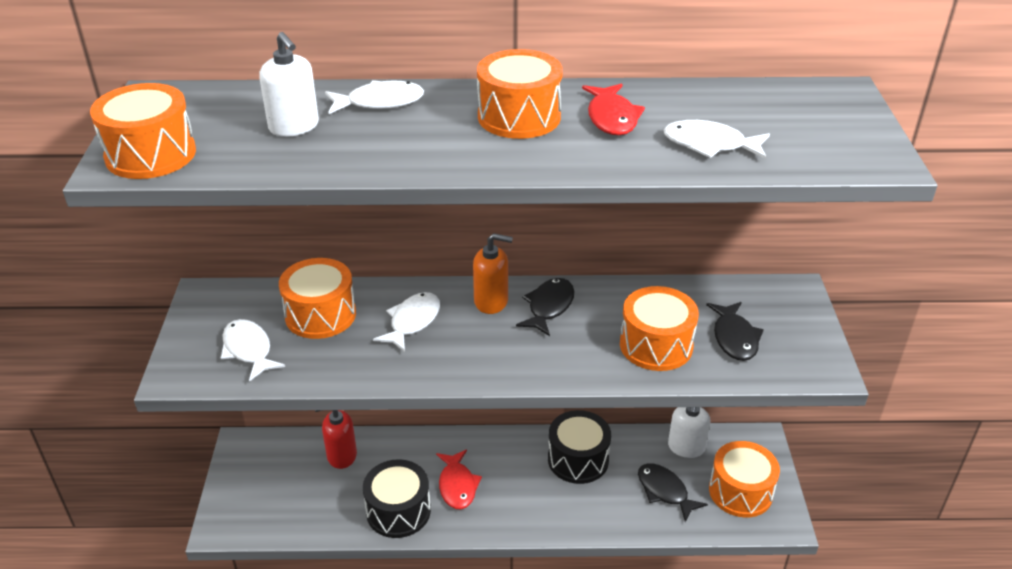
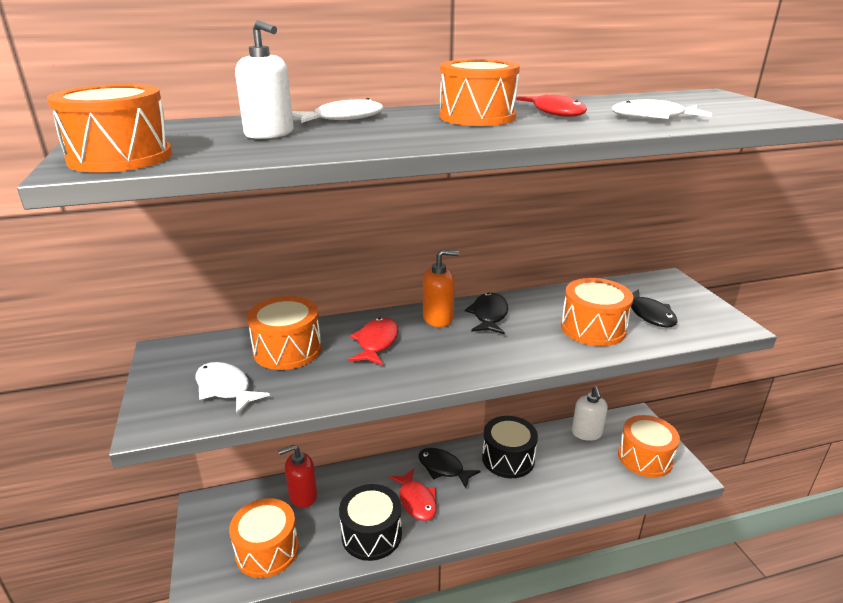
camera: 15 degrees left, 10 degrees down
white fish [373,292,440,352] -> red fish [348,317,398,365]
black fish [638,463,708,522] -> black fish moved to [418,448,481,488]
none -> orange drum [229,498,299,578]

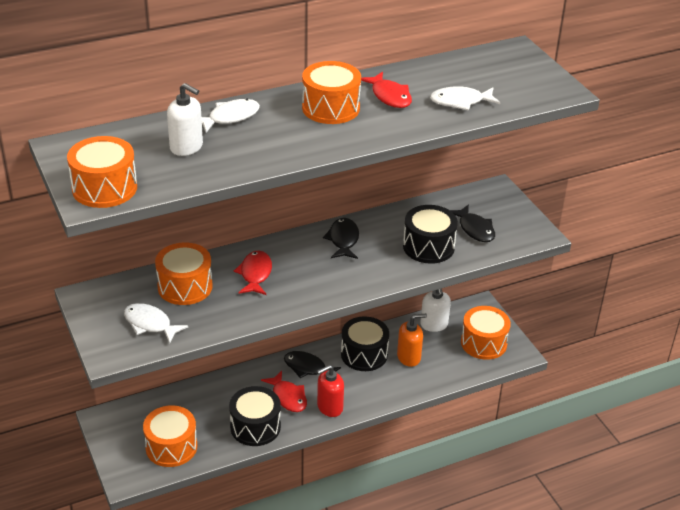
camera: 10 degrees left, 10 degrees up
red soap dispenser [278,445,317,508] -> red soap dispenser moved to [317,365,344,417]
orange soap dispenser [423,250,459,327] -> orange soap dispenser moved to [397,314,427,367]
orange drum [561,278,633,346] -> black drum [403,205,458,264]

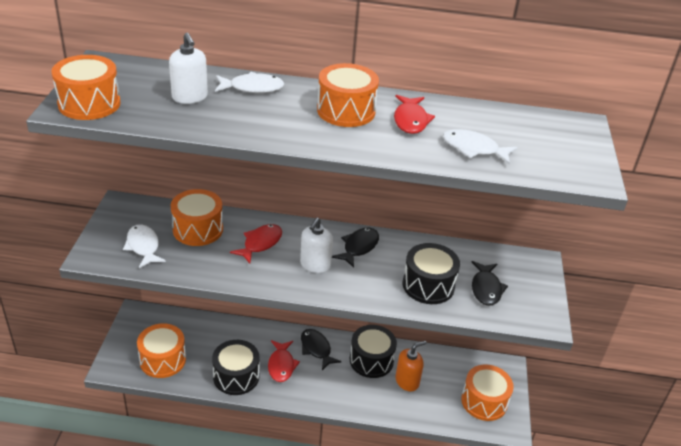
camera: 30 degrees right, 0 degrees up
red soap dispenser [317,365,344,417] -> none
orange soap dispenser [397,314,427,367] -> orange soap dispenser turned 45 degrees counterclockwise [395,341,426,392]
white soap dispenser [420,288,451,332] -> white soap dispenser moved to [300,217,333,273]

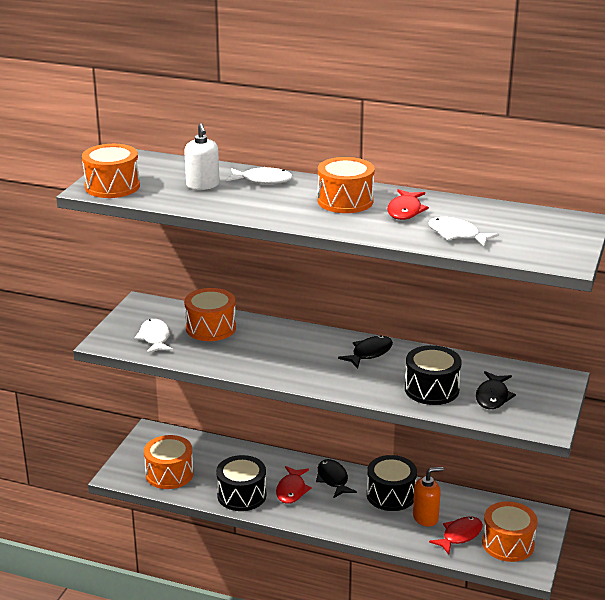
camera: 15 degrees right, 10 degrees down
red fish [230,224,282,263] -> red fish moved to [429,516,483,555]
white soap dispenser [300,217,333,273] -> none

